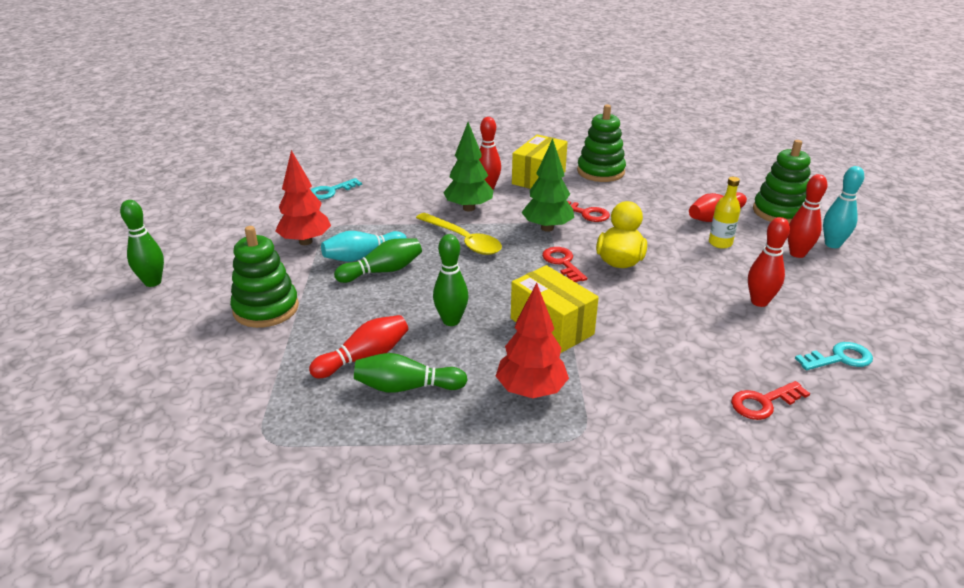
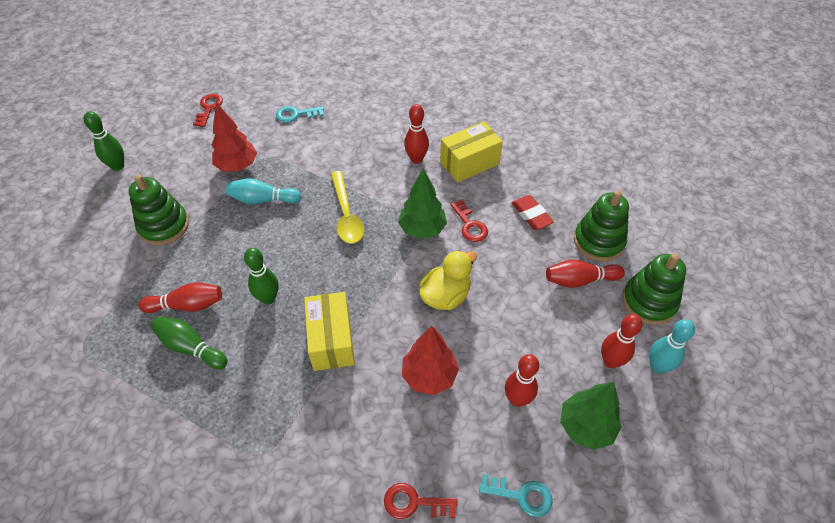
camera: 30 degrees right, 20 degrees up
green bowling pin [334,238,422,283] -> none
green tree [443,122,494,211] -> green tree moved to [560,382,622,450]
red tree [496,283,569,398] -> red tree moved to [402,325,459,395]
red key [542,247,587,282] -> red key moved to [193,94,223,127]
green stacking toy [577,104,626,182] -> green stacking toy moved to [574,190,629,261]
yellow bottle [709,177,740,249] -> none
none -> red eraser [511,195,554,230]

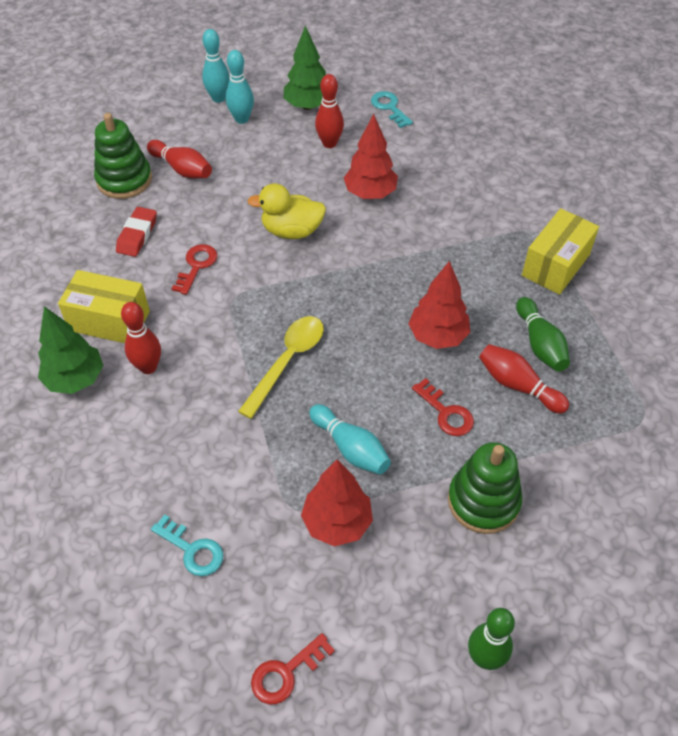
camera: 135 degrees left, 0 degrees up
green bowling pin [244,248,279,304] -> red tree [408,261,470,349]
yellow box [304,292,355,371] -> yellow box moved to [522,208,599,295]
red key [384,483,457,519] -> red key moved to [412,378,474,436]
green tree [398,169,447,239] -> green tree moved to [38,306,103,394]
red bowling pin [601,314,642,368] -> turquoise bowling pin [226,50,254,124]
green stacking toy [622,253,686,325] -> none

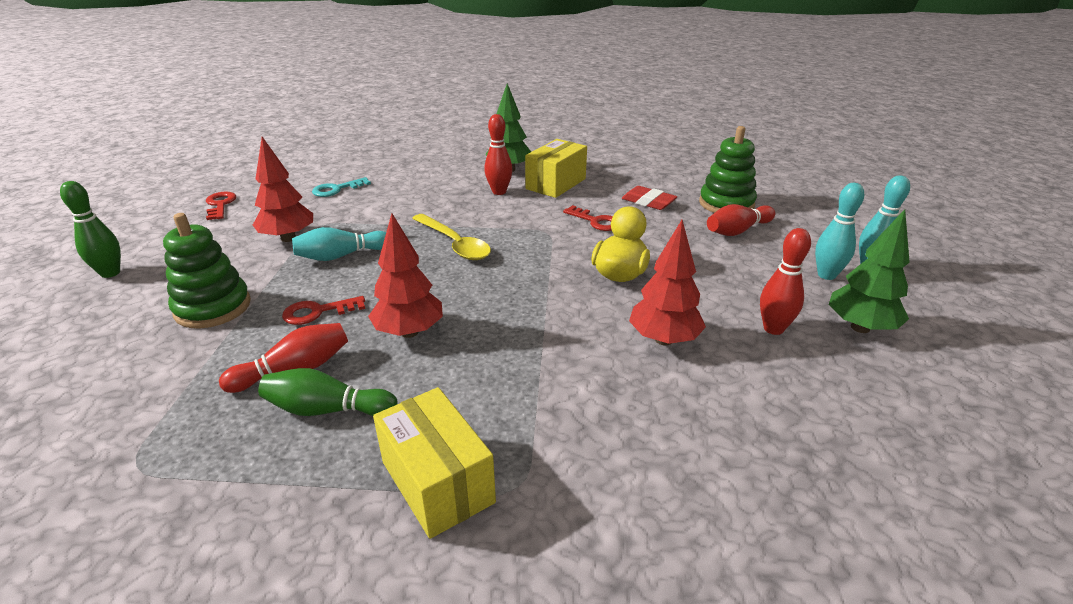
camera: 110 degrees right, 20 degrees down
turquoise key [371,91,413,128] -> none

